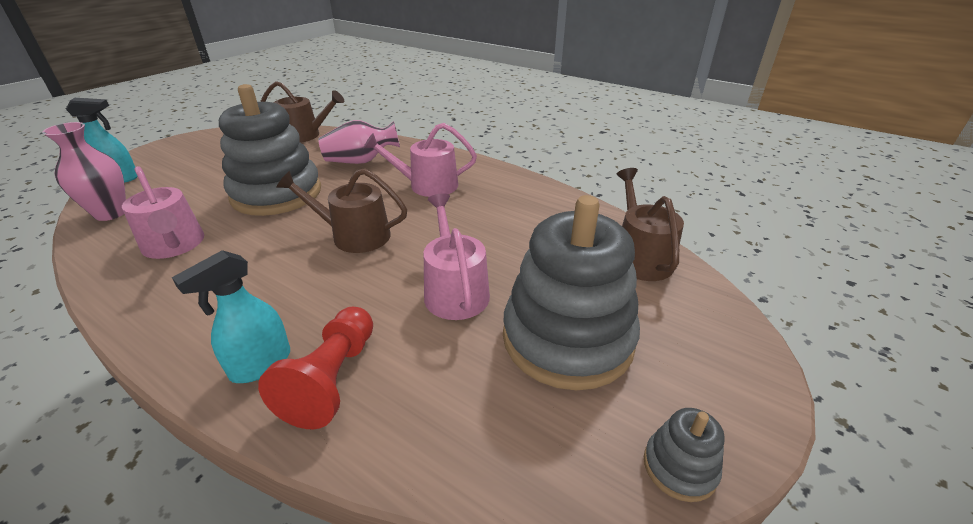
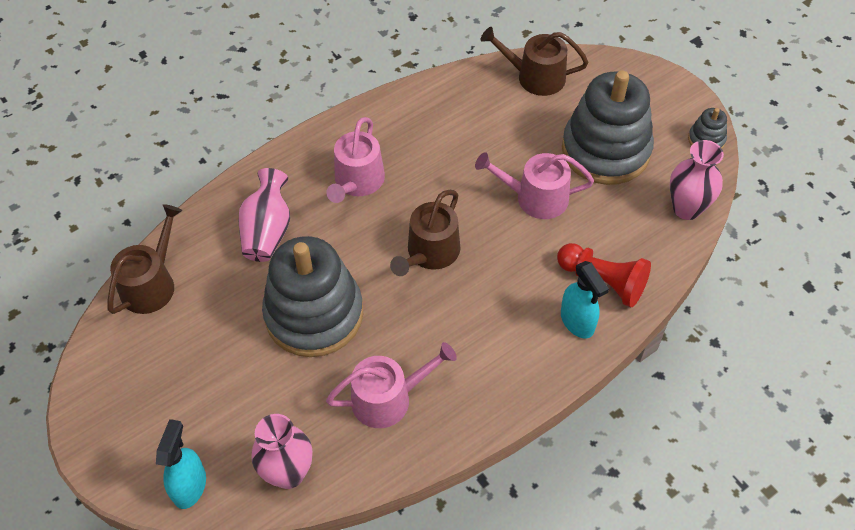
camera: 70 degrees left, 20 degrees up
none -> pink vase [670,140,724,220]

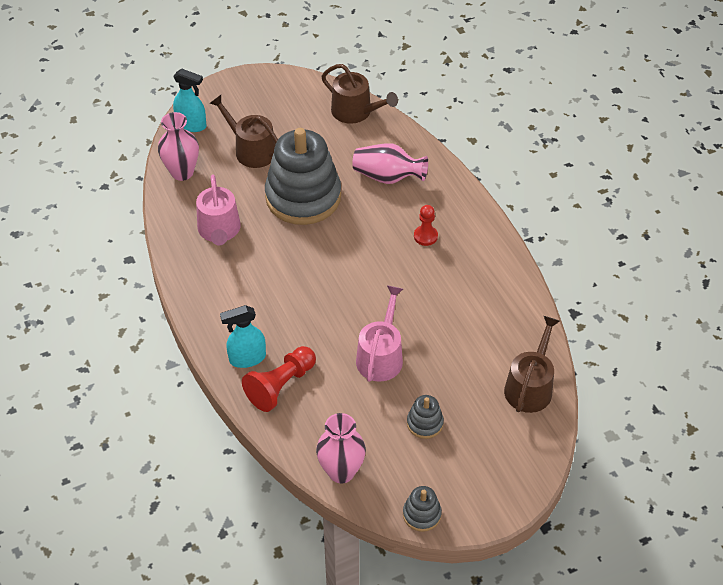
camera: 100 degrees right, 5 degrees down
pink watering can [326,117,385,203] -> red pawn [414,205,438,246]
brown watering can [390,190,461,276] -> brown watering can moved to [209,95,278,168]
grey stacking toy [562,70,654,185] -> grey stacking toy [407,395,444,439], size x0.42

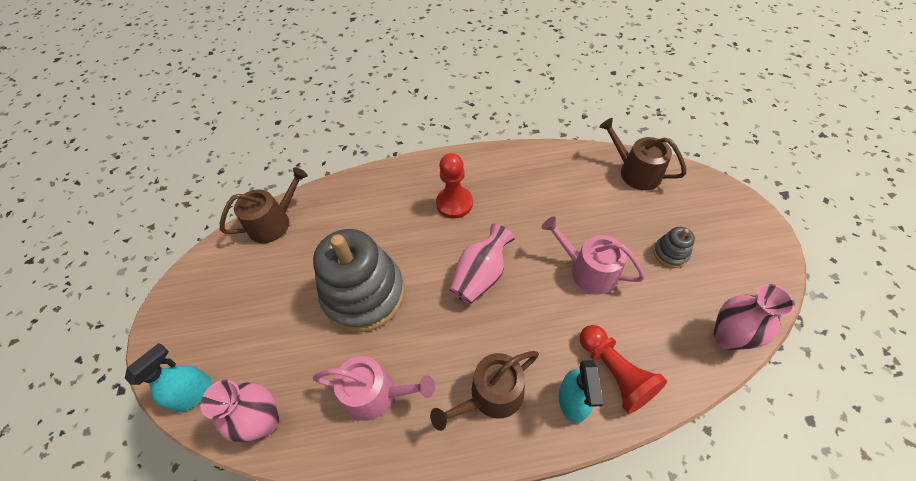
camera: 70 degrees left, 5 degrees up
brown watering can [209,95,278,168] -> brown watering can moved to [430,351,539,431]
pink vase [352,143,428,184] -> pink vase moved to [450,224,515,304]
grey stacking toy [403,486,442,532] -> none
red pawn [414,205,438,246] -> red pawn [436,153,473,219], size x1.62

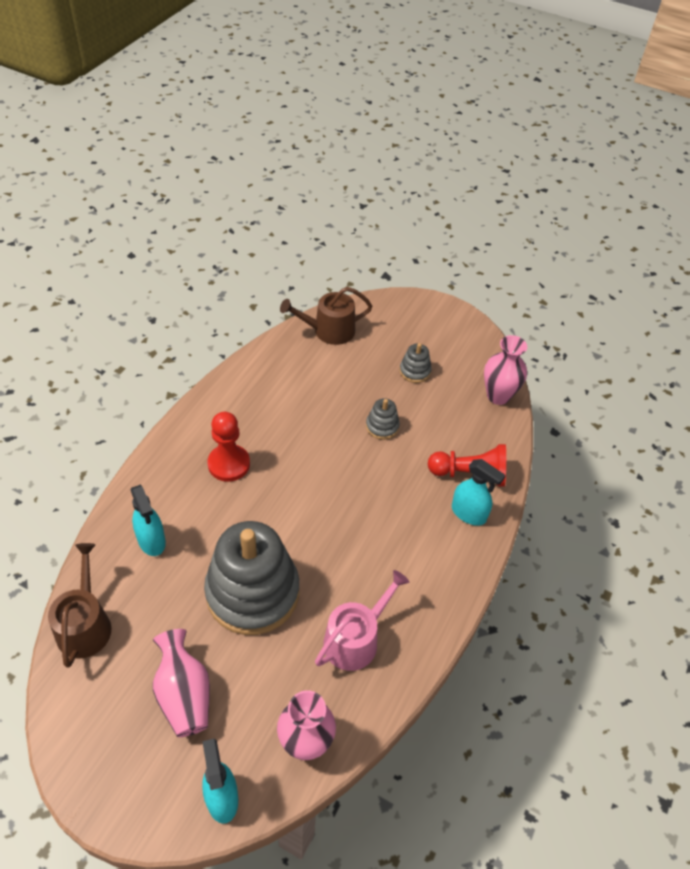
camera: 60 degrees left, 5 degrees down
brown watering can [430,351,539,431] -> none
pink vase [450,224,515,304] -> pink vase moved to [153,629,210,737]
pink watering can [542,217,645,294] -> grey stacking toy [366,398,400,440]
none -> turquoise spray bottle [131,484,166,556]

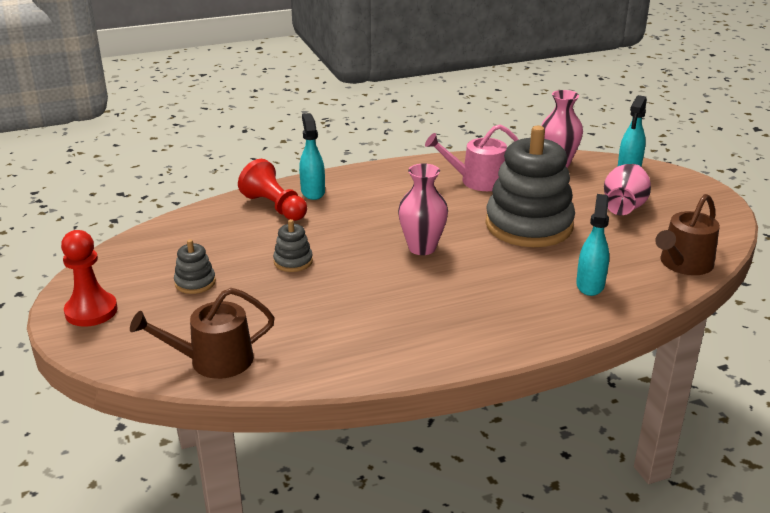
camera: 135 degrees left, 20 degrees down
red pawn [208,412,250,482] -> red pawn moved to [61,230,118,327]
brown watering can [280,287,372,345] -> brown watering can turned 135 degrees clockwise [130,288,275,379]
pink vase [484,335,527,405] -> pink vase moved to [398,163,448,255]

